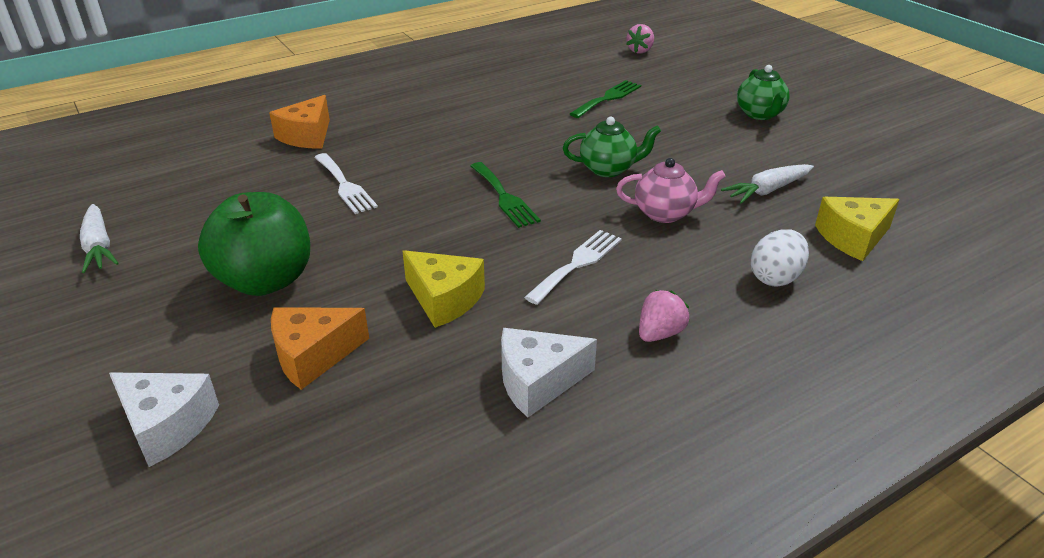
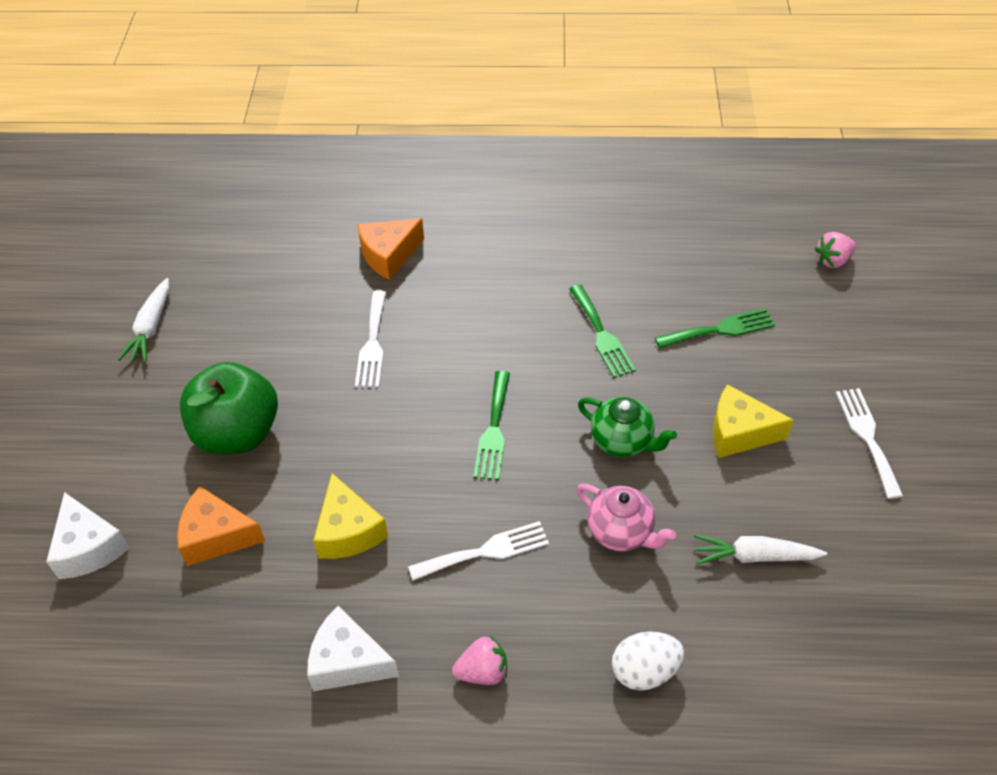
camera: 35 degrees right, 15 degrees up
green teapot [737,65,790,120] -> white fork [836,388,903,499]
yellow cheese [815,197,900,261] -> yellow cheese moved to [713,384,794,458]
none -> green fork [569,284,636,378]

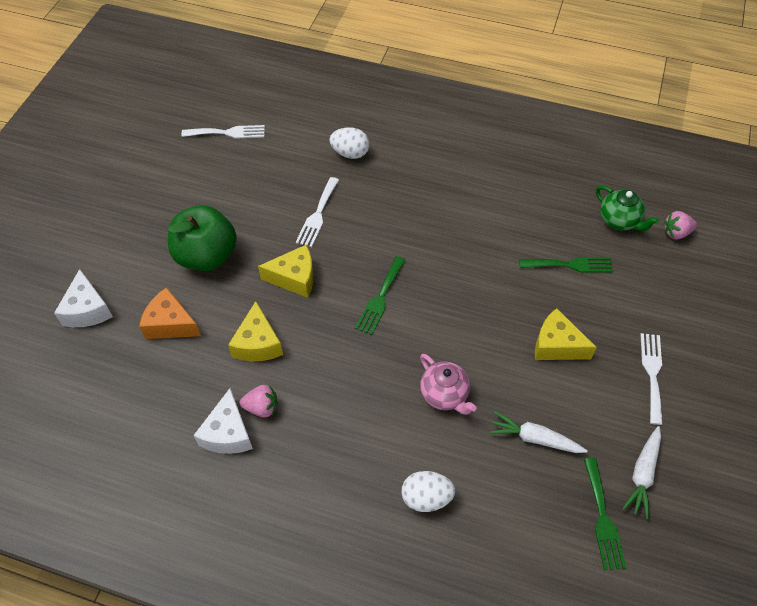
camera: 15 degrees right, 5 degrees up
white carrot [118,278,169,363] -> white carrot moved to [622,426,661,519]
white cheese [307,606,399,691] -> white cheese turned 120 degrees counterclockwise [193,388,253,454]
orange cheese [357,218,424,280] -> white egg [329,127,370,159]
white fork [408,521,549,581] -> white fork moved to [181,125,265,139]
pink strawberry [452,636,507,685] -> pink strawberry moved to [240,385,277,417]
green fork [569,284,636,378] -> green fork moved to [584,458,626,570]
green teapot [578,397,677,457] -> green teapot moved to [596,185,659,231]
none -> yellow cheese [258,245,313,298]

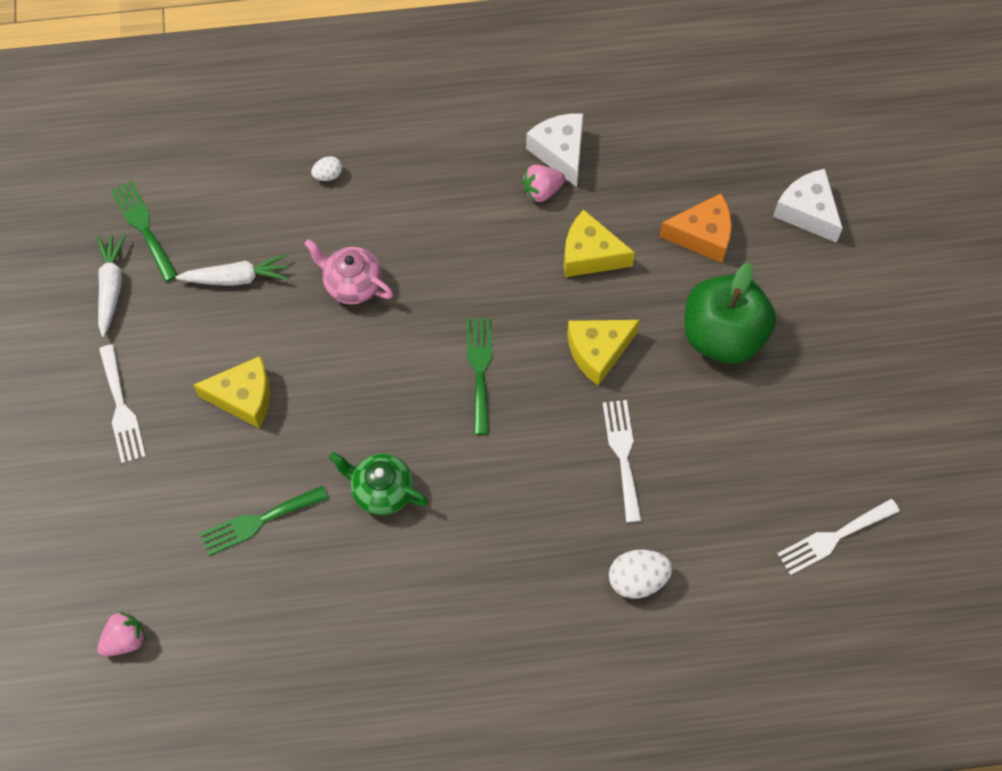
camera: 155 degrees right, 10 degrees up
yellow cheese [228,301,283,361] -> yellow cheese turned 45 degrees counterclockwise [564,210,635,277]
white egg [401,471,455,512] -> white egg [311,156,342,181], size x0.56
green teapot [596,185,659,231] -> green teapot moved to [329,452,428,516]

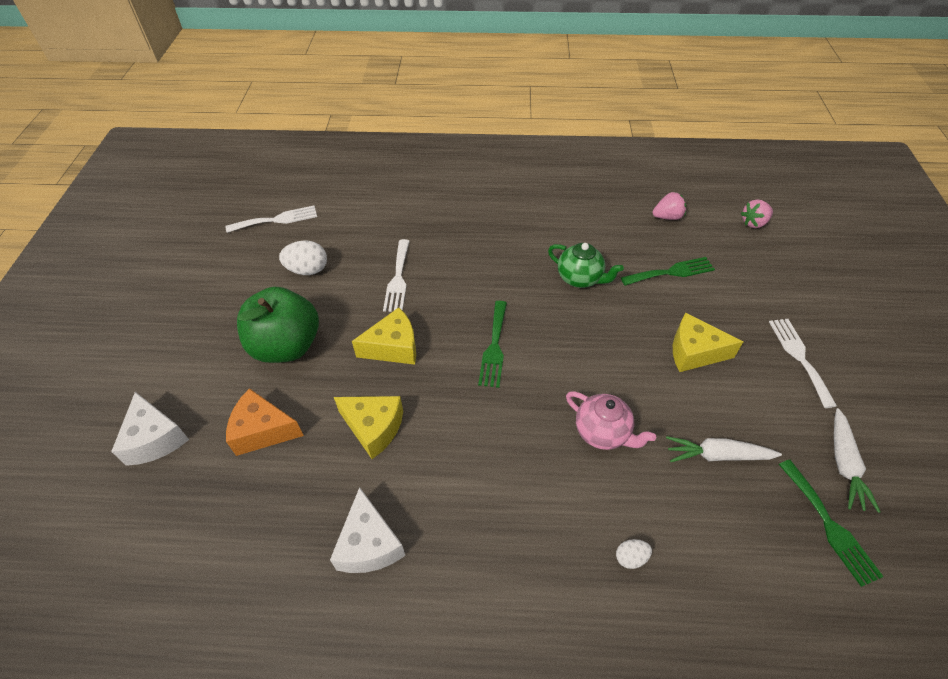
camera: 170 degrees left, 15 degrees down
pink strawberry [522,165,565,202] -> pink strawberry moved to [653,192,686,220]
white egg [609,550,672,598] -> white egg moved to [279,240,327,275]

